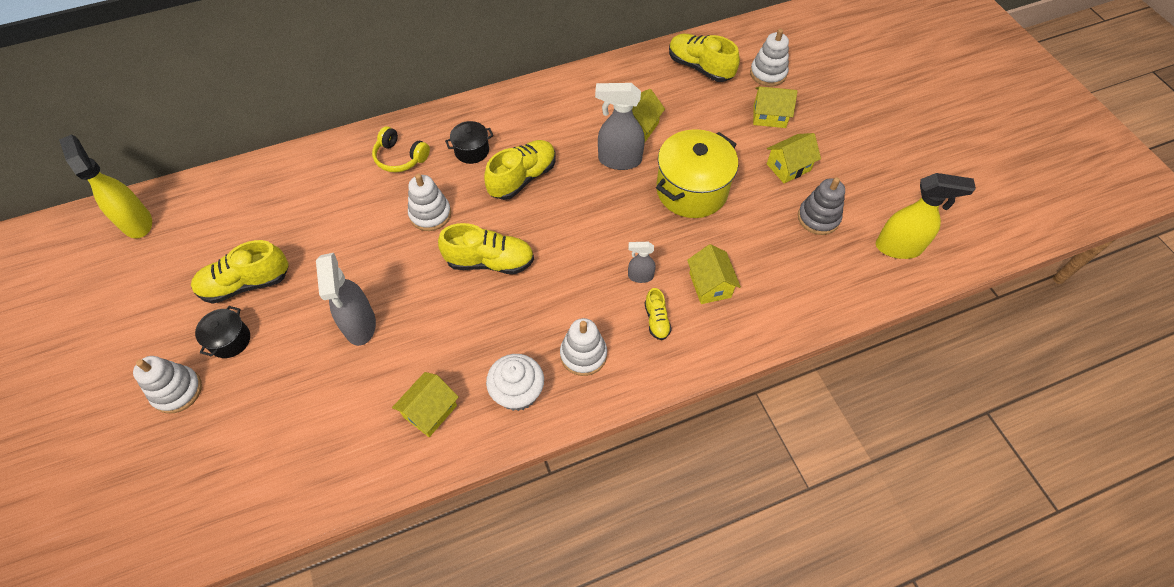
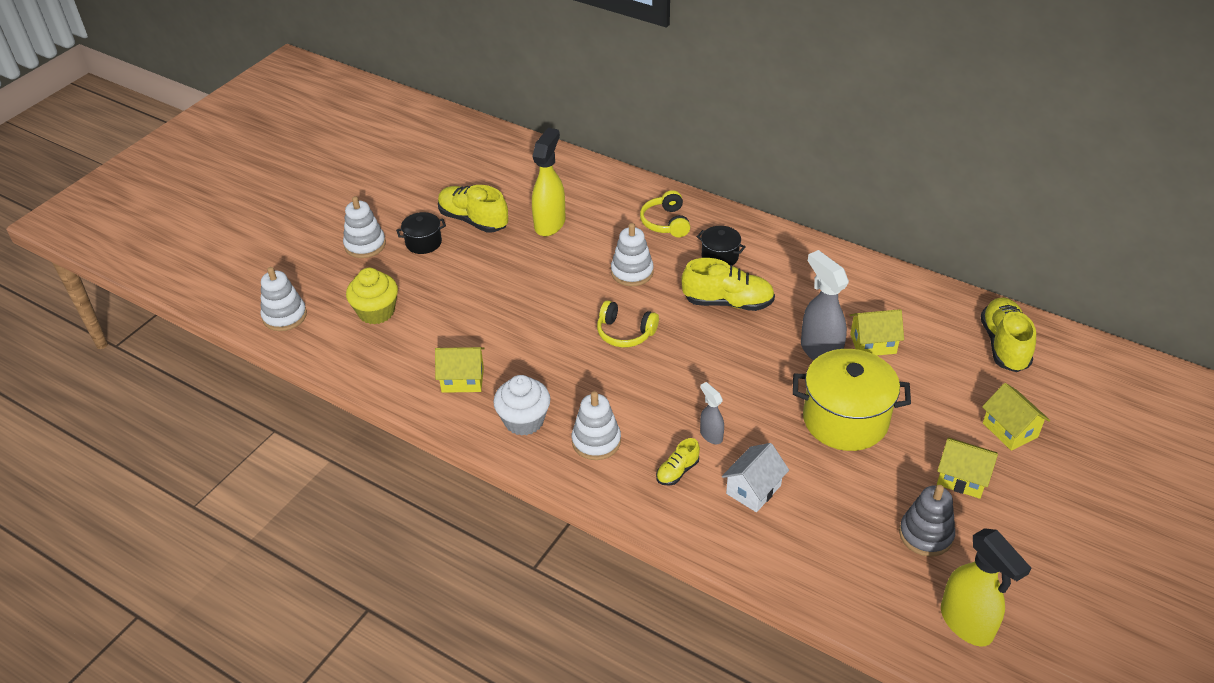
camera: 55 degrees right, 15 degrees down
yellow spray bottle [59,134,152,239] -> yellow spray bottle moved to [532,128,566,236]
grey spray bottle [316,253,376,346] -> none
yellow shoe [438,223,534,274] -> yellow headphones [597,300,659,348]
yellow house [687,244,741,304] -> white house [722,443,789,512]
white stacking toy [750,29,789,86] -> white stacking toy moved to [260,267,307,331]
none -> yellow cupcake [346,268,398,325]

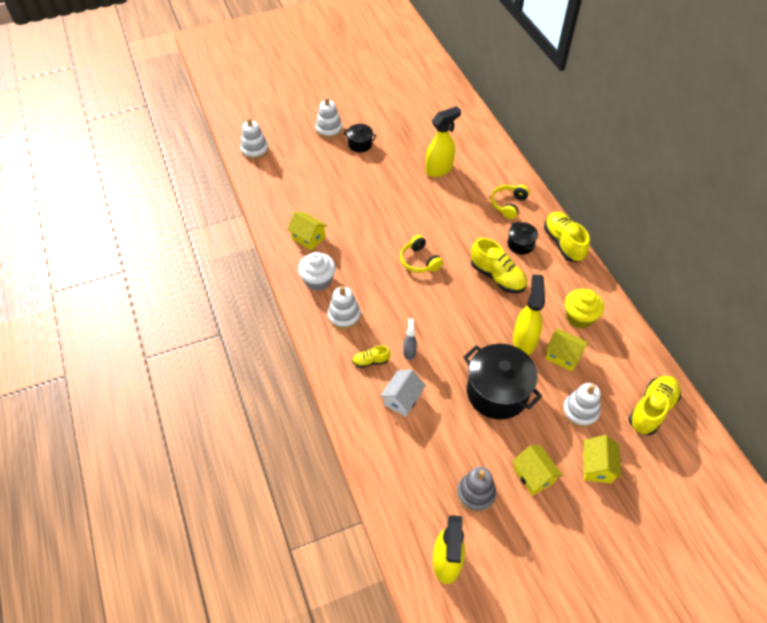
camera: 35 degrees right, 10 degrees up
yellow cupcake [346,268,398,325] -> yellow cupcake moved to [565,289,604,328]
yellow shoe [438,185,508,233] -> yellow shoe moved to [544,212,590,262]
white stacking toy [611,223,654,286] -> white stacking toy moved to [562,383,601,428]
white house [722,443,789,512] -> white house turned 45 degrees counterclockwise [380,369,426,417]
yellow pot [793,349,911,451] -> black pot [463,344,542,420]
grey spray bottle [801,250,849,361] -> yellow spray bottle [513,274,545,355]

